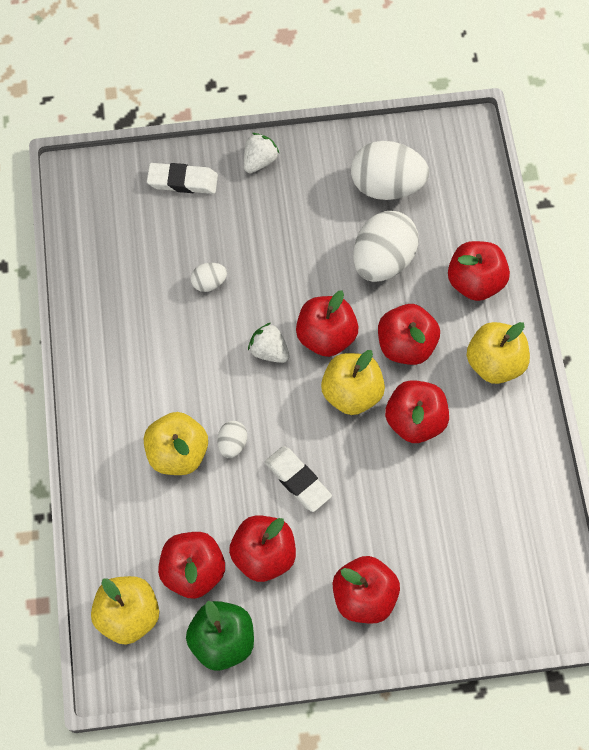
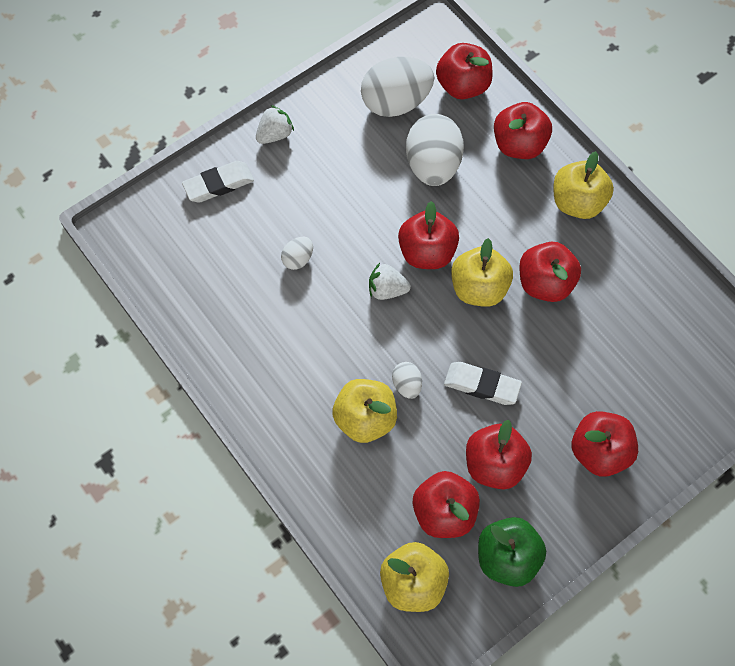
camera: 30 degrees left, 0 degrees up
white strawberry [244,133,280,173] -> white strawberry turned 45 degrees clockwise [256,105,294,144]
red apple [378,304,440,365] -> red apple moved to [436,43,493,99]

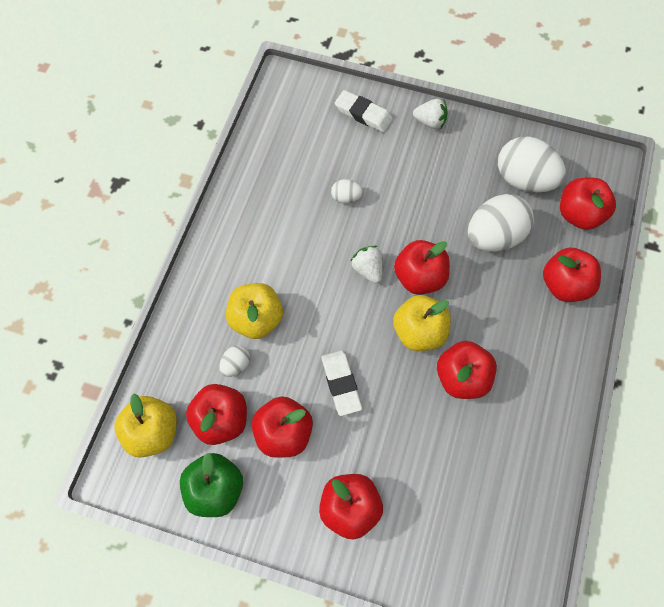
camera: 55 degrees right, 0 degrees up
white egg [392,362,422,399] -> white egg moved to [219,345,251,377]
yellow apple [554,151,614,219] -> none

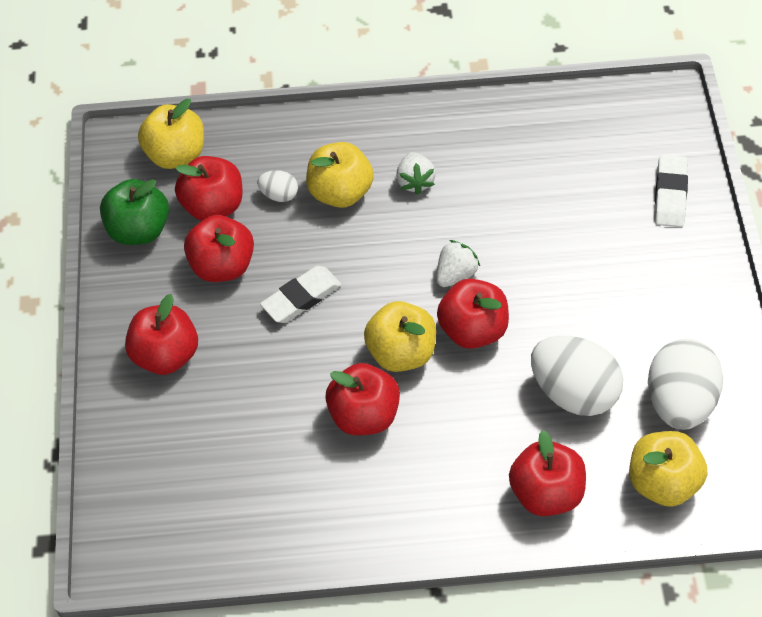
camera: 70 degrees right, 10 degrees down
white egg [331,179,363,204] -> none
white strawberry [413,99,448,129] -> white strawberry moved to [396,152,436,195]
red apple [560,178,616,230] -> yellow apple [629,431,707,507]

